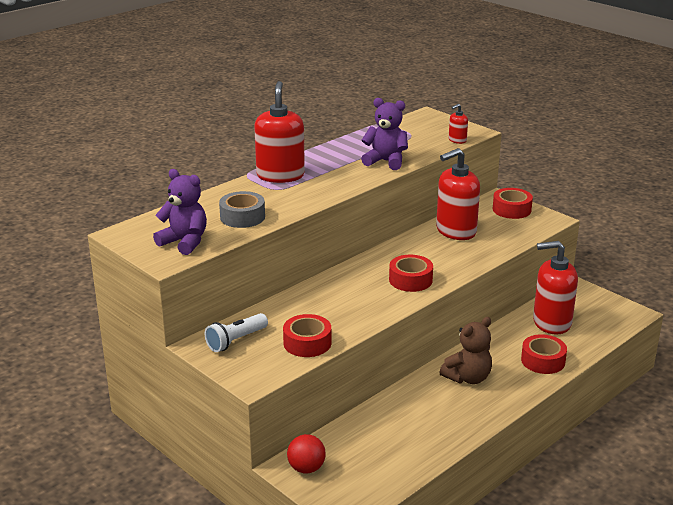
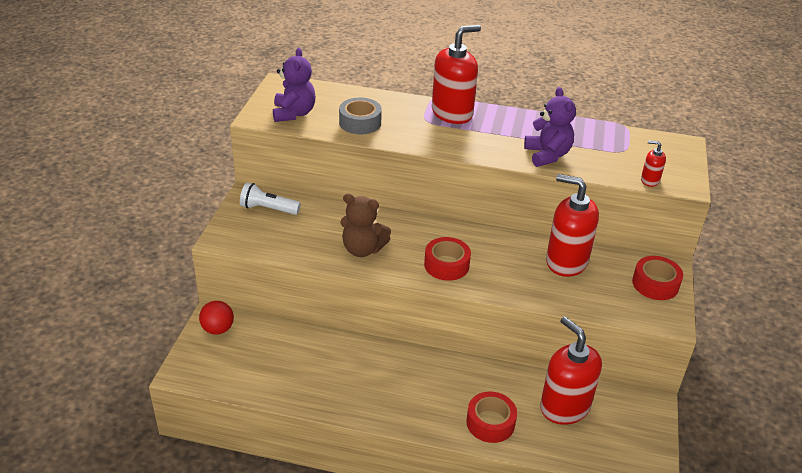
camera: 55 degrees right, 10 degrees up
red tape [283,314,331,357] -> none
brown teddy bear [440,317,492,384] -> brown teddy bear moved to [340,193,391,257]

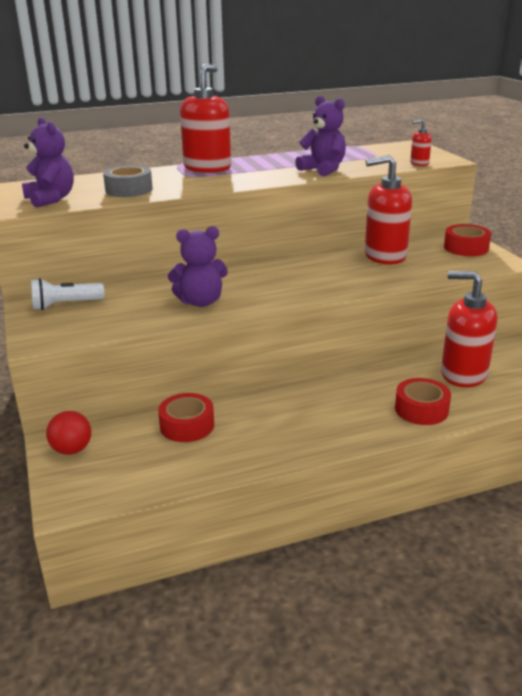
camera: 30 degrees left, 10 degrees down
brown teddy bear [340,193,391,257] -> purple teddy bear [168,226,228,307]
red tape [424,237,471,281] -> red tape moved to [158,393,214,442]

